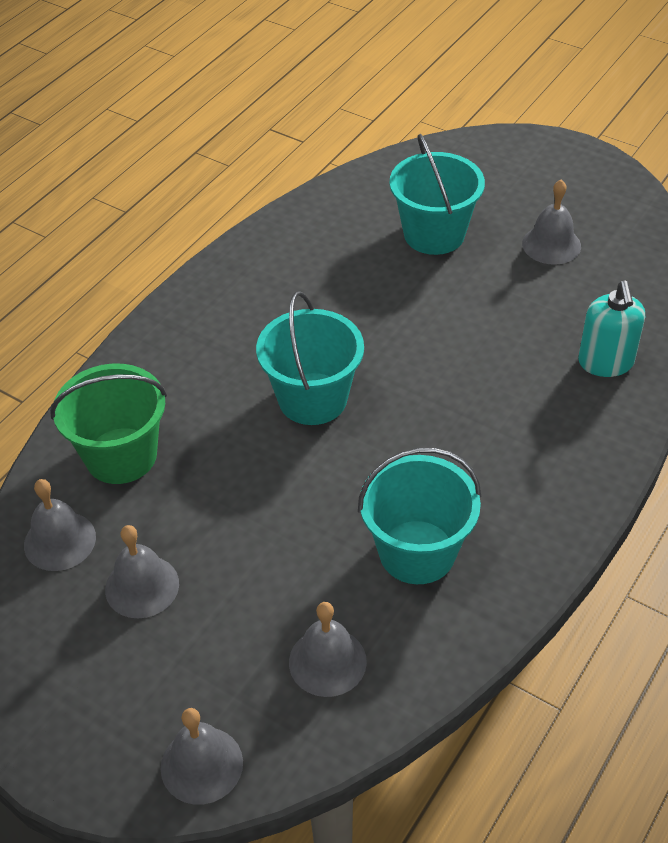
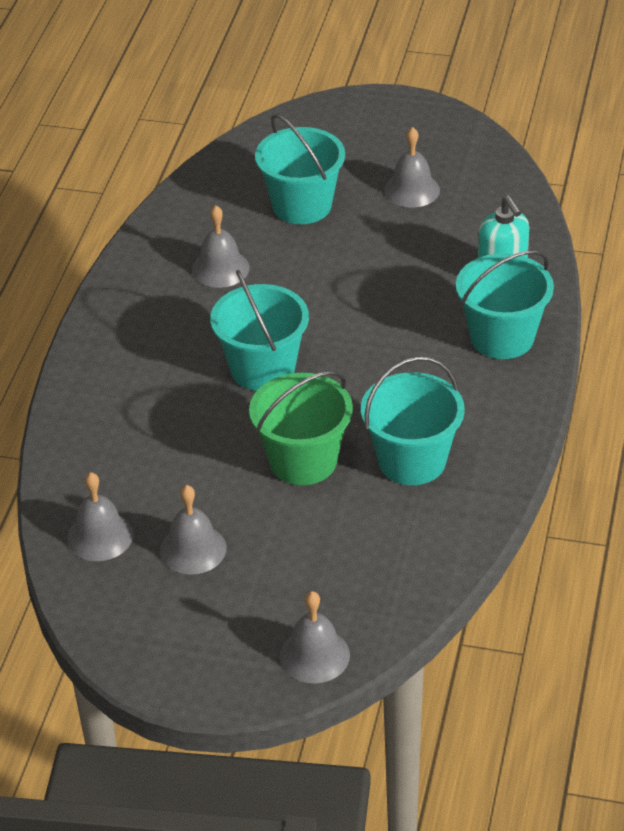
camera: 20 degrees left, 5 degrees down
green bucket [50,363,167,484] -> green bucket moved to [249,371,353,485]
grey bell [289,602,367,697] -> grey bell moved to [192,205,250,288]
none -> turquoise bucket [456,250,554,359]

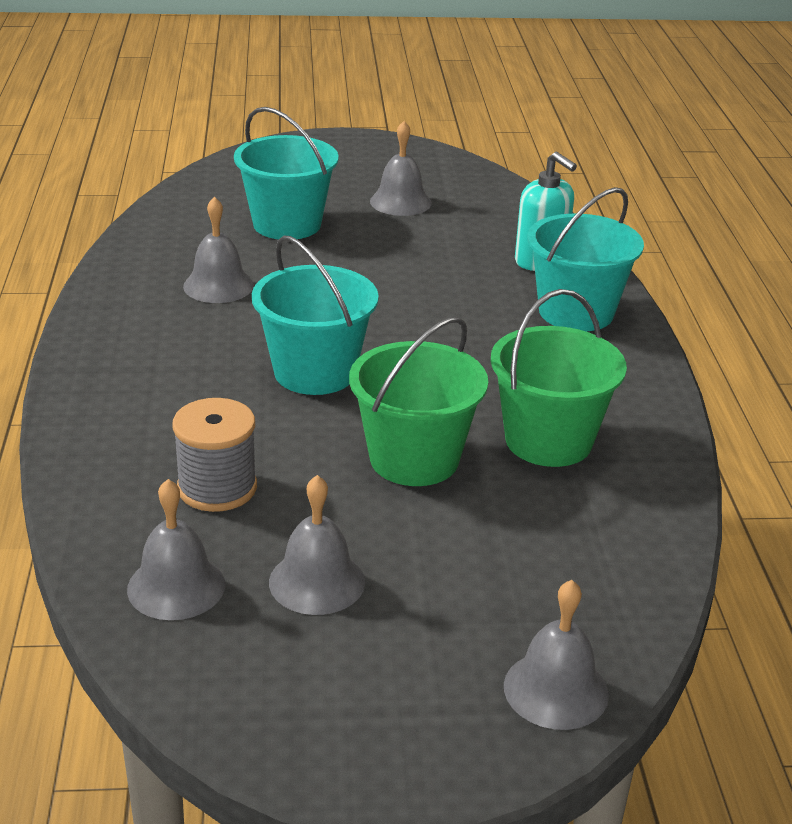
camera: 20 degrees left, 10 degrees down
turquoise bucket [361,356,465,485] -> green bucket [491,289,627,467]
none -> grey spool [172,398,257,512]

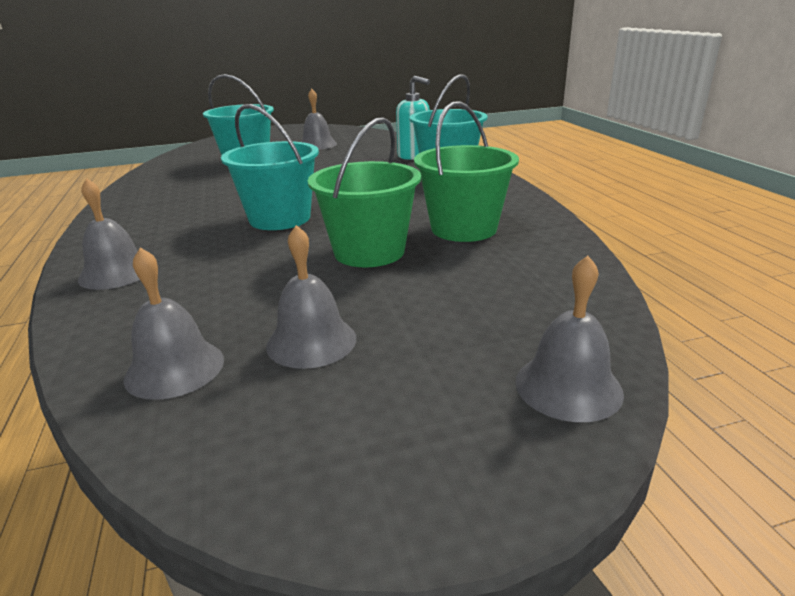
camera: 10 degrees left, 5 degrees down
grey spool [172,398,257,512] -> none
grey bell [183,196,254,303] -> grey bell moved to [78,178,140,290]

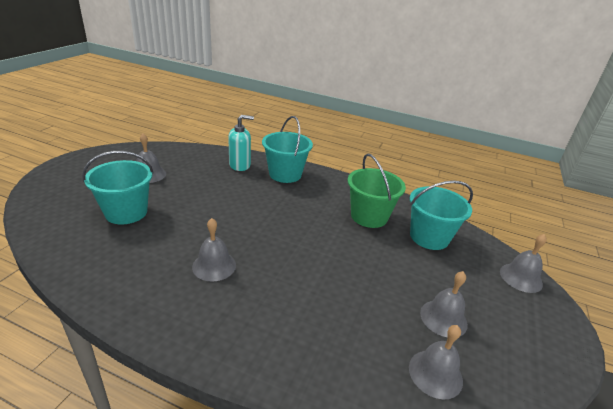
camera: 55 degrees left, 5 degrees up
grey bell [78,178,140,290] -> grey bell moved to [192,218,236,282]
turquoise bucket [221,104,319,230] -> turquoise bucket moved to [410,181,473,250]
green bucket [308,117,421,268] -> none

